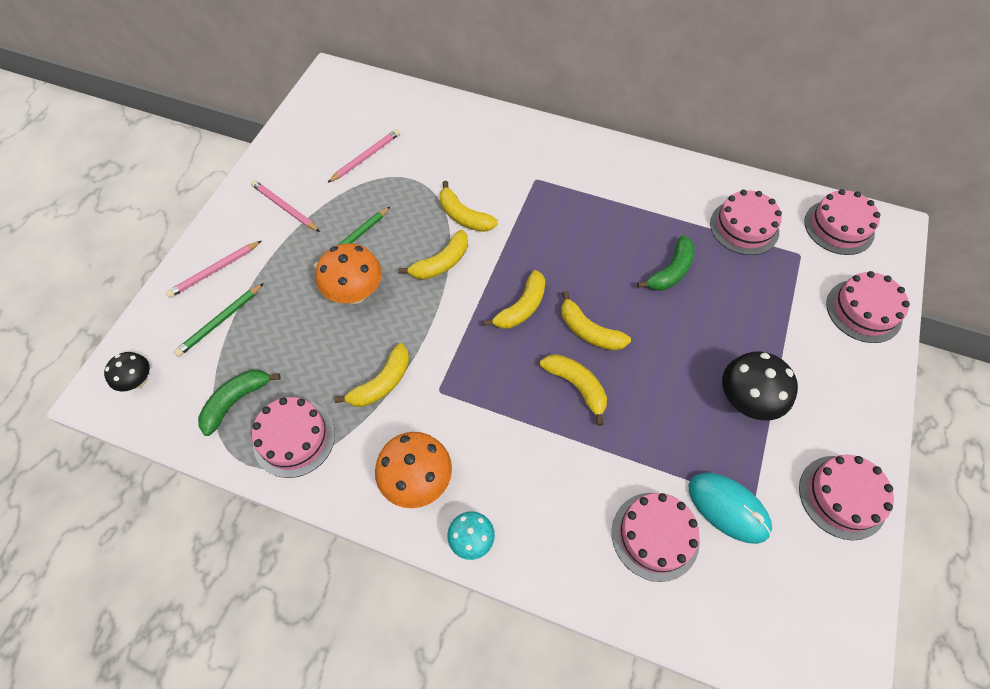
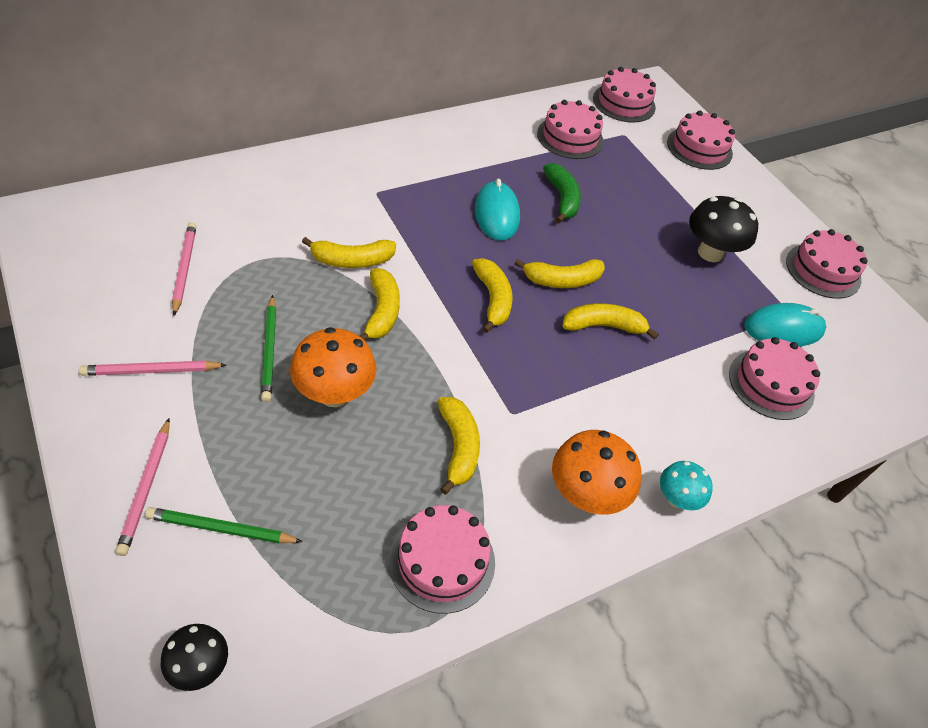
camera: 55 degrees left, 10 degrees down
green pencil [174,283,264,357] -> green pencil turned 105 degrees clockwise [145,507,303,544]
green banana [198,370,281,436] -> none
none -> turquoise mouse [475,179,520,241]

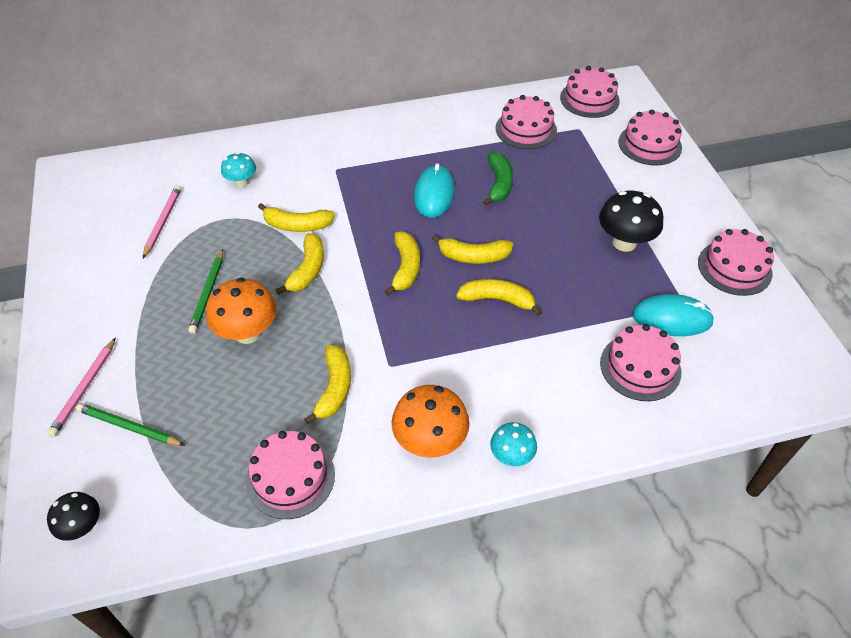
camera: 20 degrees right, 0 degrees up
pink pencil [79,361,226,376] -> none
none -> turquoise mushroom [221,152,256,188]

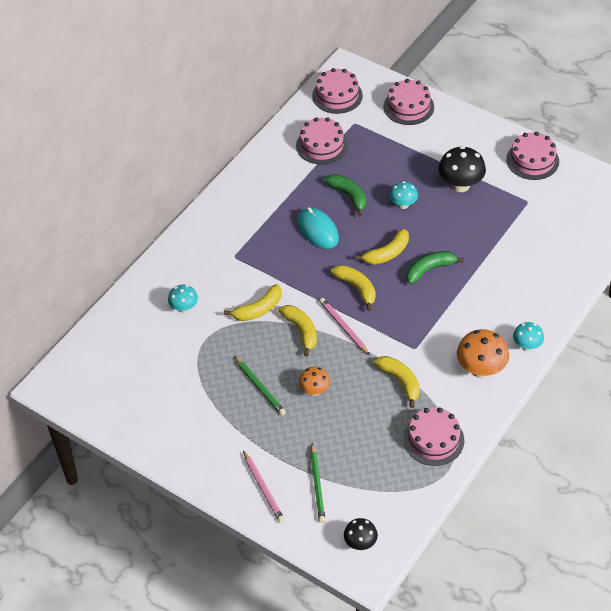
camera: 40 degrees left, 0 degrees up
green pencil [76,403,185,446] -> green pencil turned 75 degrees counterclockwise [310,444,325,523]
pink pencil [143,185,181,258] -> pink pencil moved to [319,298,370,355]
orange mushroom [206,278,277,344] -> orange mushroom [299,367,330,396], size x0.60
yellow banana [456,279,542,316] -> green banana [406,251,464,284]
pink cake [600,324,681,401] -> none
turquoise mouse [632,294,715,336] -> none
none -> turquoise mushroom [390,181,418,209]

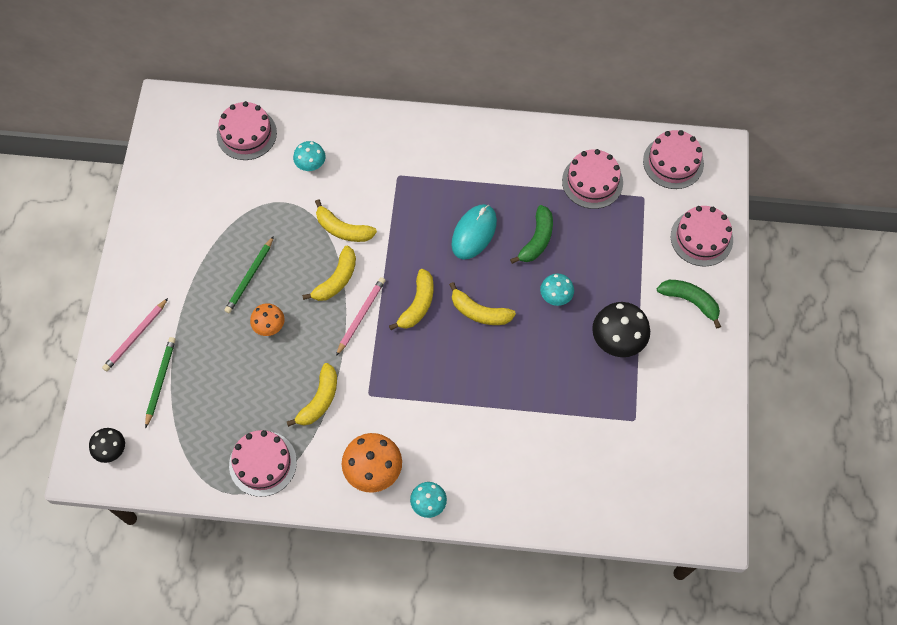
camera: 60 degrees right, 15 degrees up
green pencil [310,444,325,523] -> green pencil turned 135 degrees clockwise [145,337,176,428]
green banana [406,251,464,284] -> green banana moved to [657,280,721,328]
pink cake [506,132,559,180] -> pink cake moved to [217,101,277,160]

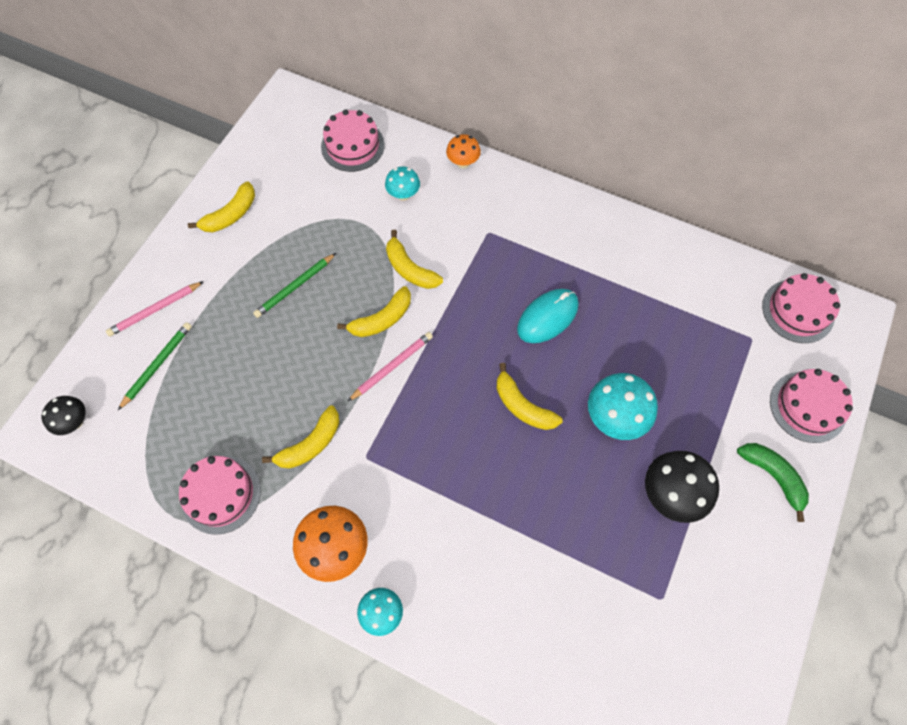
camera: 20 degrees right, 0 degrees up
orange mushroom [250,303,285,336] -> orange mushroom moved to [446,134,481,168]
yellow banana [389,269,433,330] -> yellow banana moved to [188,181,255,232]
green banana [510,205,553,264] -> none
turquoise mushroom [540,273,574,306] -> turquoise mushroom [588,373,658,440], size x1.66
pink cake [562,149,623,209] -> none

